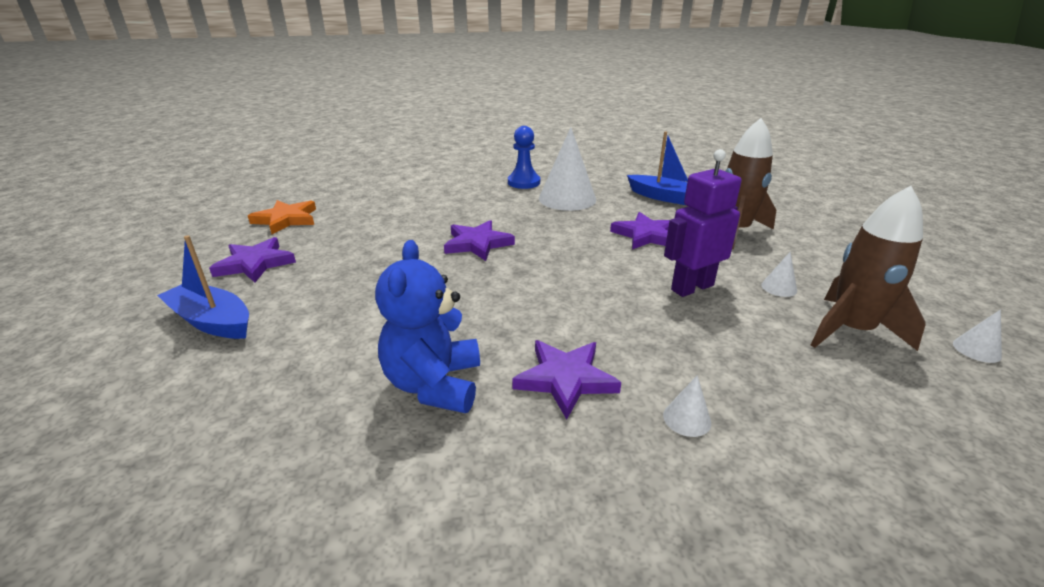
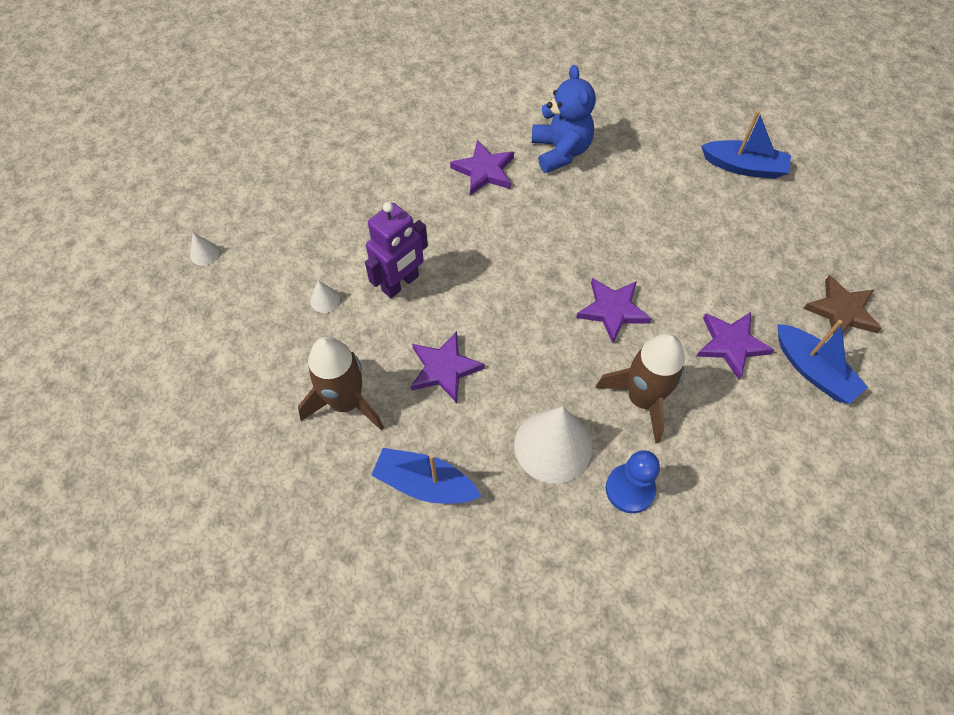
camera: 165 degrees right, 30 degrees up
purple star [209,237,296,283] -> purple star moved to [697,312,774,380]
orange star [248,200,316,234] -> brown star [803,275,882,335]
white cone [663,375,711,437] -> none
brown rocket [811,186,926,351] -> brown rocket moved to [596,333,685,443]
none -> blue boat [778,320,868,404]

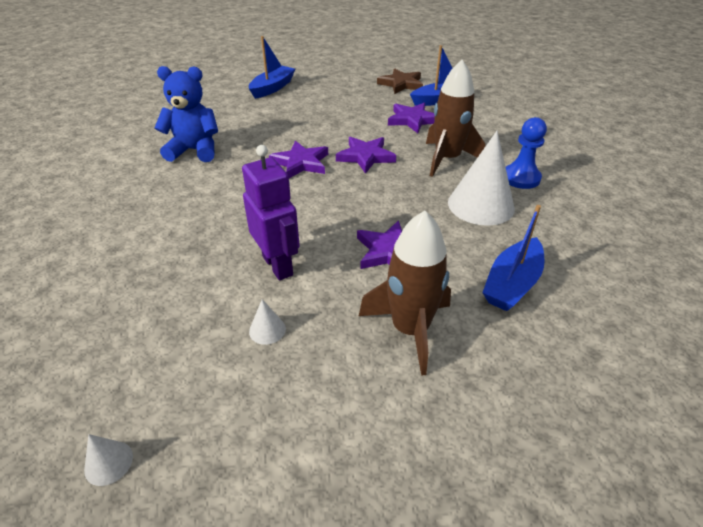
camera: 75 degrees left, 20 degrees down
purple star [450,140,514,195] -> purple star moved to [269,141,328,178]

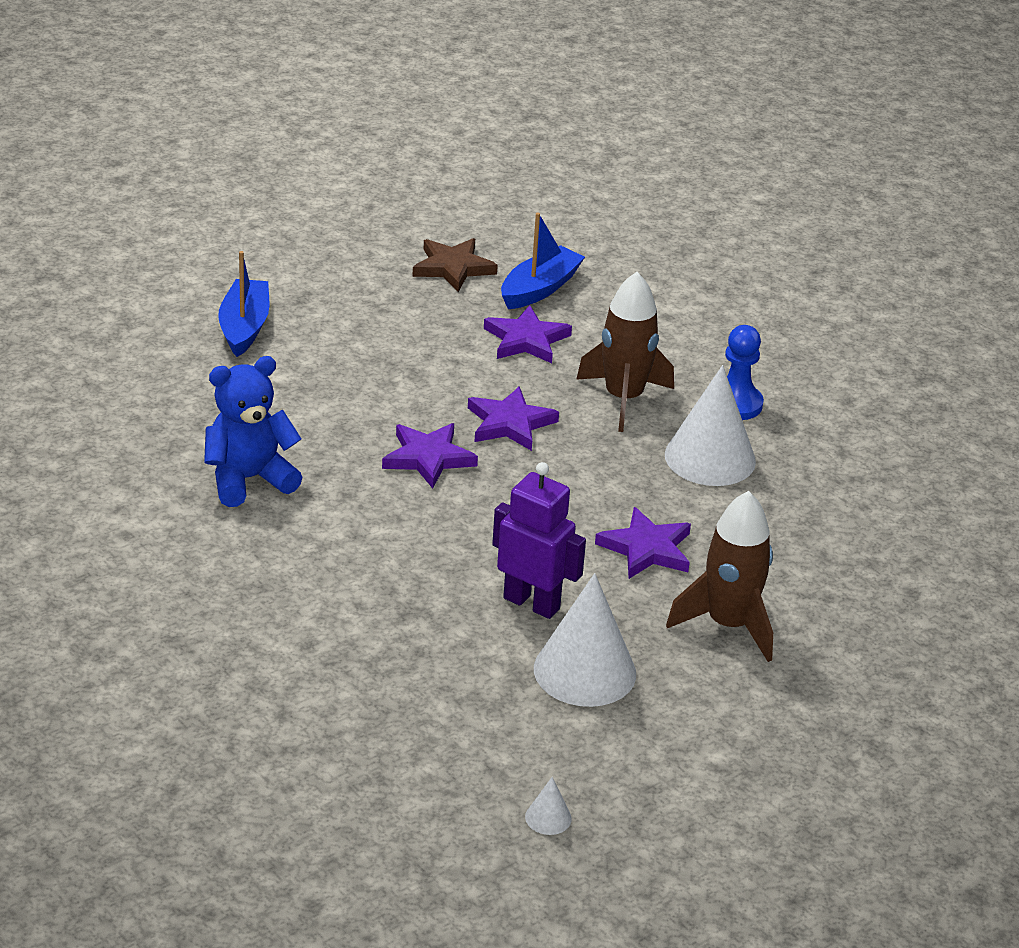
camera: 30 degrees left, 5 degrees down
white cone [249,299,286,345] -> white cone [534,573,636,707], size x2.38
blue boat [482,205,545,311] -> none

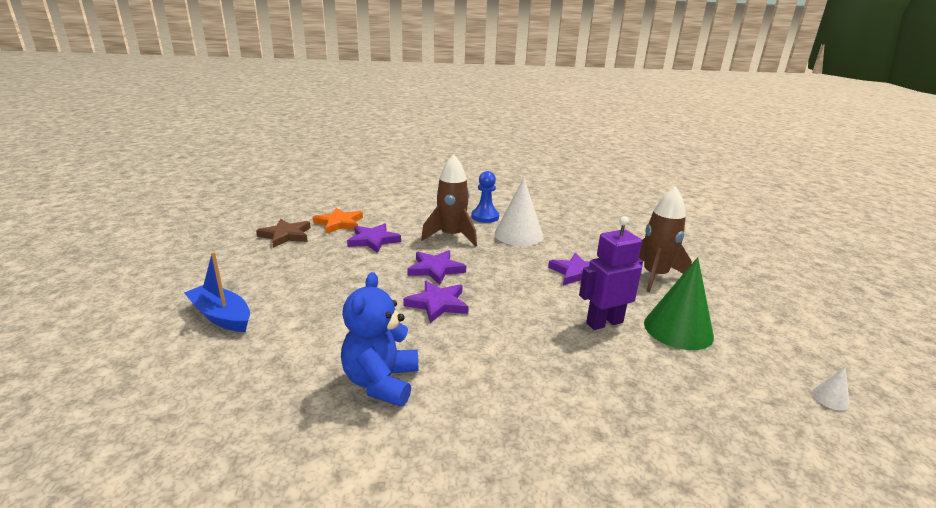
camera: 55 degrees left, 10 degrees down
blue boat [501,212,585,309] -> orange star [313,208,363,234]
white cone [534,573,636,707] -> green cone [644,257,714,350]

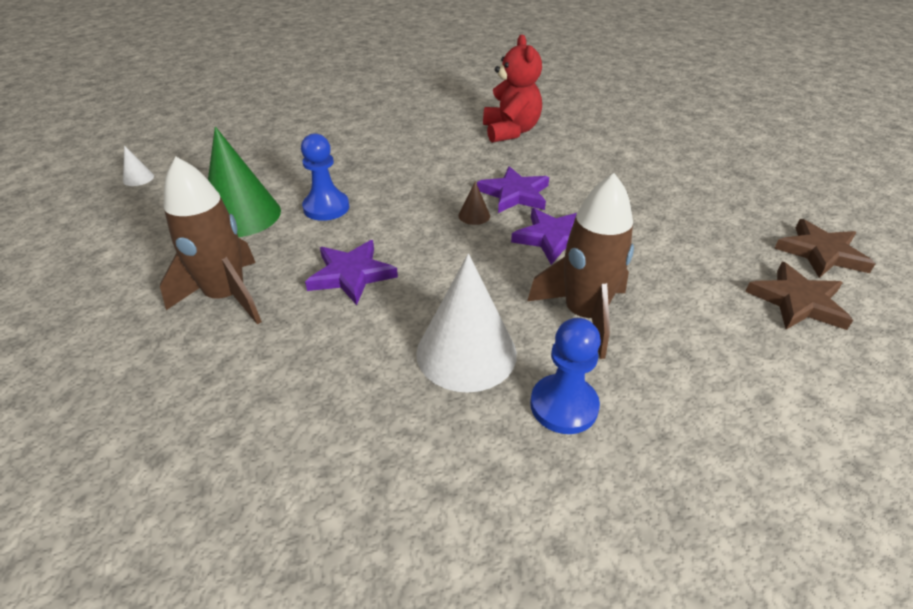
camera: 165 degrees right, 15 degrees up
blue boat [184,252,250,332] -> none
orange star [313,208,363,234] -> brown star [745,262,853,330]
blue teddy bear [341,272,418,407] -> red teddy bear [483,35,542,143]
purple star [347,223,401,253] -> none
purple robot [579,216,643,330] -> blue pawn [301,133,349,221]
none -> brown cone [459,181,490,225]

